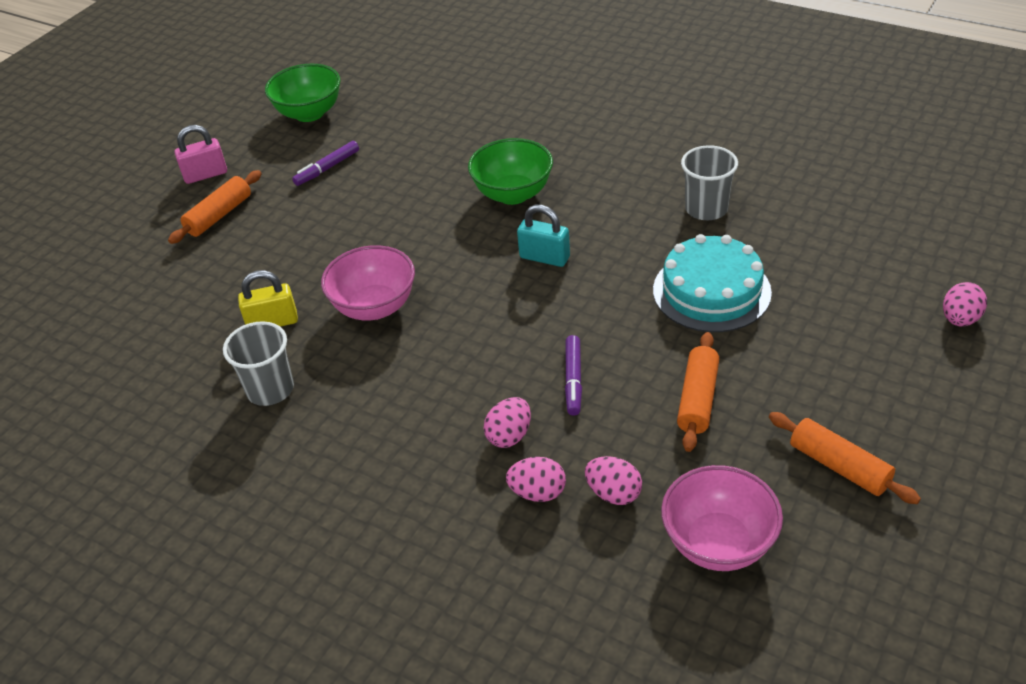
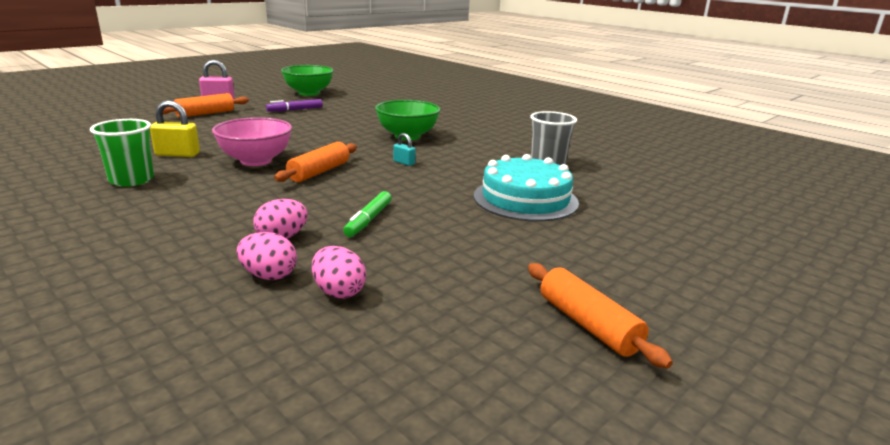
camera: 10 degrees right, 20 degrees down
grey cup [223,321,294,406] -> green cup [90,119,154,187]
turquoise padlock [517,205,570,267] -> turquoise padlock [393,133,416,166], size x0.57
purple marker [565,335,582,416] -> green marker [343,191,392,237]
pink bowl [661,465,783,571] -> none
orange rolling pin [677,332,719,452] -> orange rolling pin moved to [274,142,357,182]
pink egg [943,282,987,326] -> none

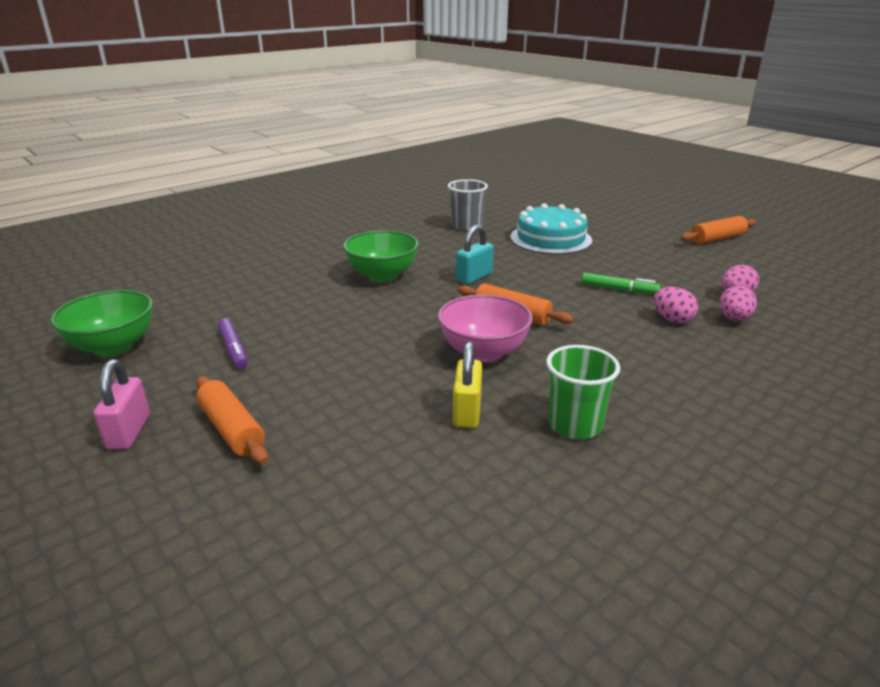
camera: 85 degrees left, 5 degrees up
turquoise padlock [393,133,416,166] -> turquoise padlock [456,225,494,284], size x1.77

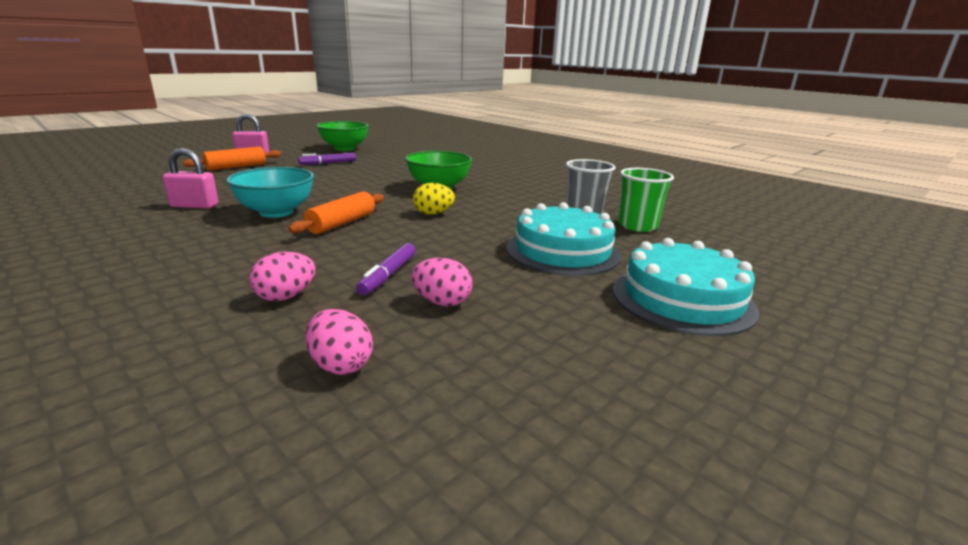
camera: 85 degrees right, 5 degrees down
pink bowl [438,294,533,362] -> turquoise bowl [227,167,314,218]
yellow padlock [453,341,482,428] -> pink padlock [163,148,219,209]
turquoise padlock [456,225,494,284] -> yellow egg [413,183,455,215]
green cup [546,345,620,439] -> green cup moved to [618,168,674,232]
green marker [582,273,661,294] -> purple marker [356,243,416,295]
orange rolling pin [681,216,756,244] -> none
pink egg [719,285,757,321] -> pink egg moved to [411,258,472,306]
none -> turquoise cake [612,238,759,336]

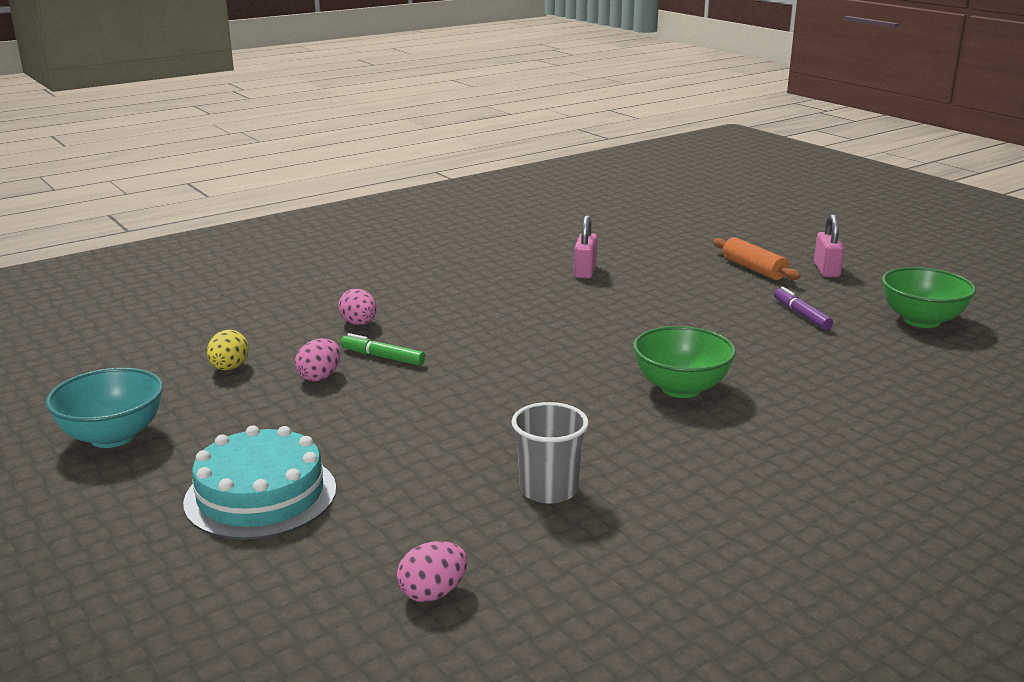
camera: 100 degrees right, 0 degrees up
turquoise bowl [227,167,314,218] -> turquoise bowl moved to [45,368,163,448]
orange rolling pin [288,191,384,234] -> none
pink egg [305,309,373,375] -> pink egg moved to [397,541,467,602]
purple marker [356,243,416,295] -> green marker [340,333,425,366]
yellow egg [413,183,455,215] -> yellow egg moved to [207,330,249,370]
turquoise cake [506,202,621,276] -> none
green cup [618,168,674,232] -> none

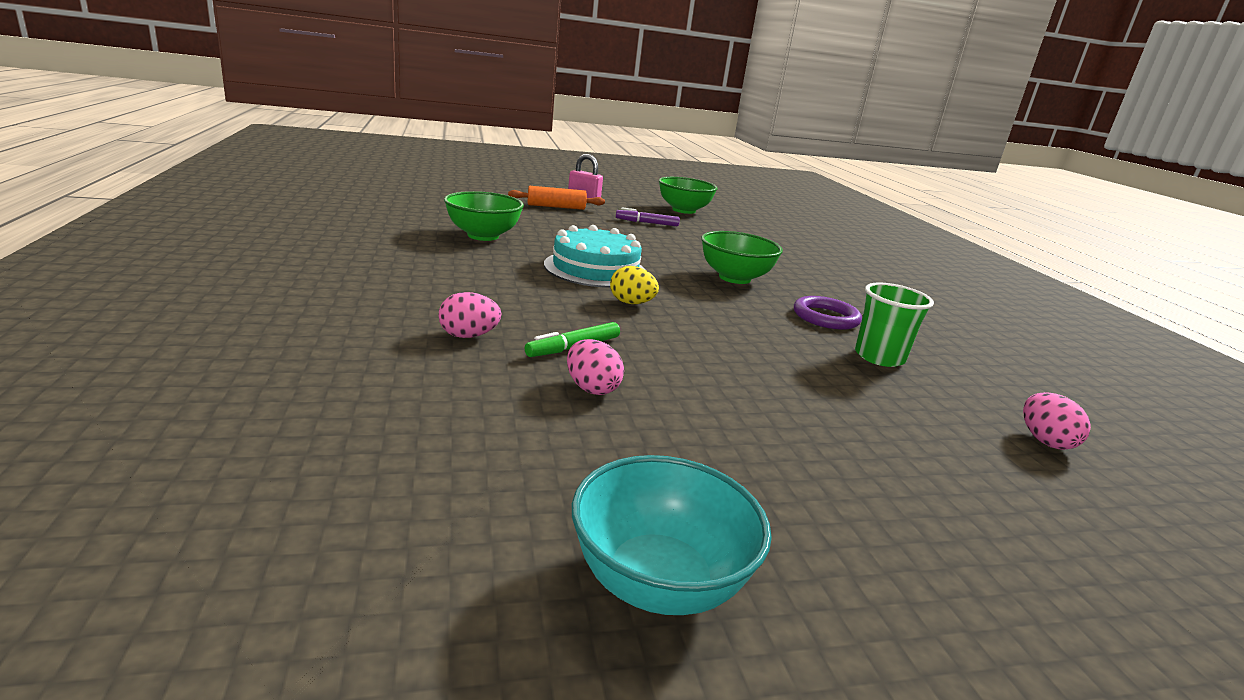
camera: 70 degrees left, 0 degrees up
turquoise cake [183,426,336,540] -> turquoise cake moved to [544,225,646,288]
yellow egg [207,330,249,370] -> yellow egg moved to [610,266,659,304]
grey cup [511,402,589,504] -> green cup [855,283,934,367]
pink padlock [574,215,598,279] -> green bowl [444,191,524,241]
none -> purple ring [794,296,862,330]

